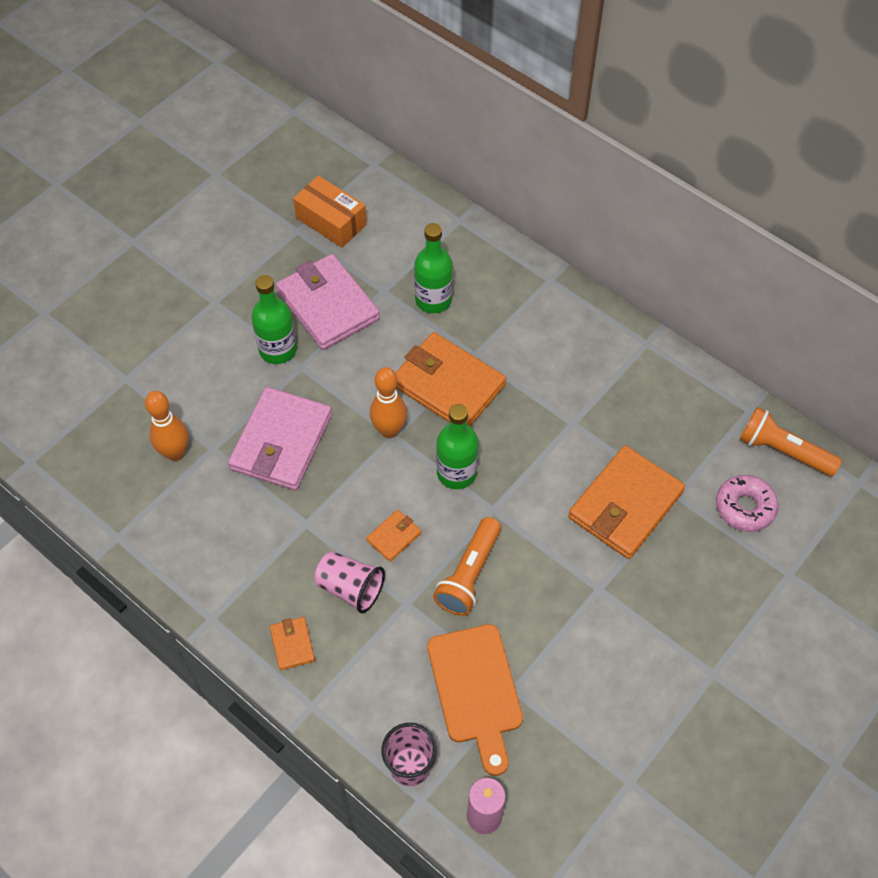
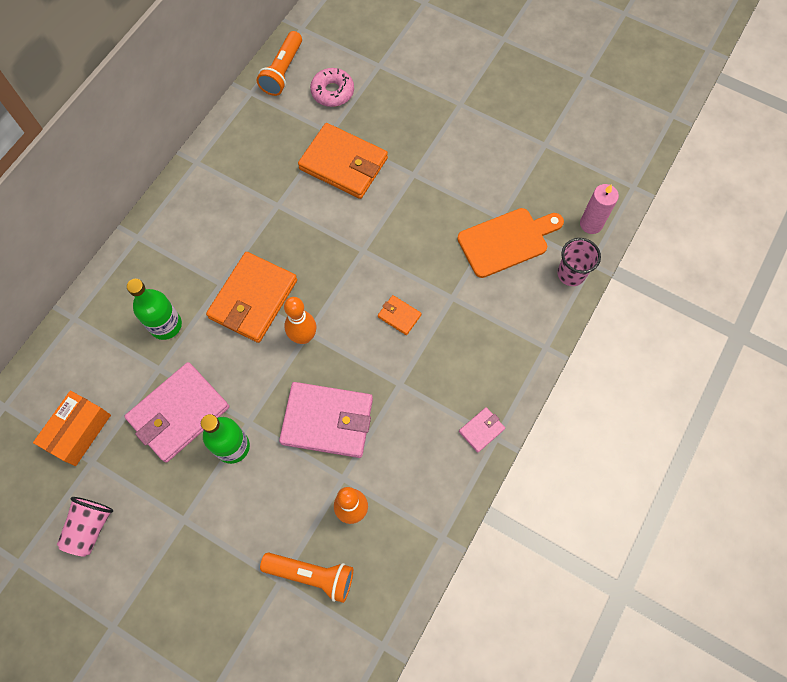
camera: 100 degrees left, 10 degrees up
orange wallet [270,617,315,670] -> none
pink cup [315,551,385,613] -> pink cup moved to [57,497,113,557]
orange flashlight [433,517,501,616] -> orange flashlight moved to [260,553,353,603]
green bottle [436,404,479,489] -> none
none -> pink wallet [459,407,505,453]

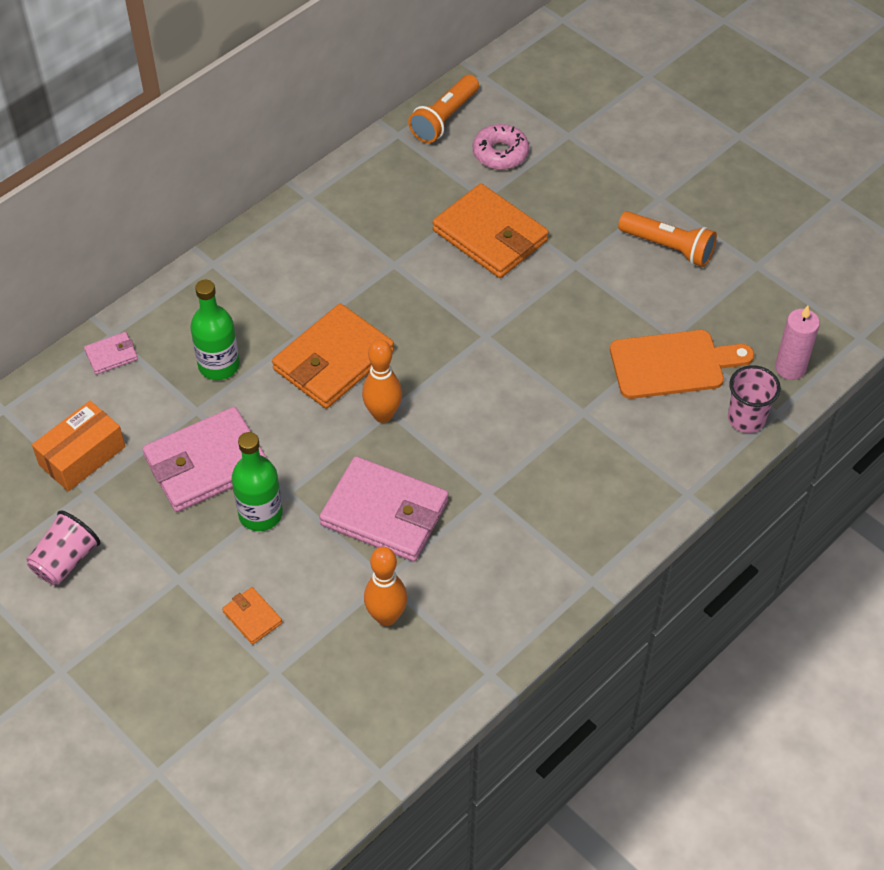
camera: 15 degrees right, 15 degrees down
orange flashlight [260,553,353,603] -> orange flashlight moved to [618,211,717,267]
orange wallet [378,295,422,335] -> orange wallet moved to [222,587,282,644]
pink wallet [459,407,505,453] -> pink wallet moved to [84,332,138,375]

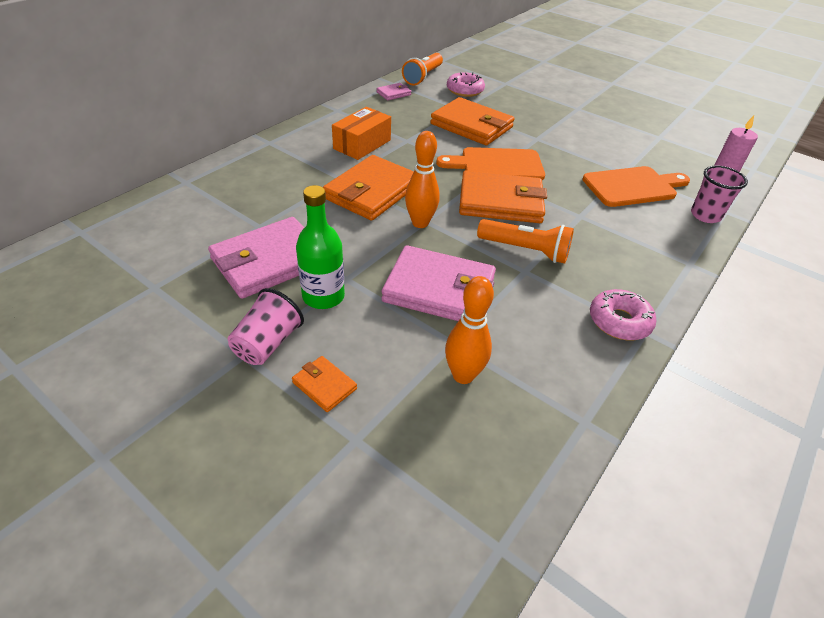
camera: 10 degrees left, 10 degrees down
pink cup [26,510,100,585] -> pink cup moved to [228,288,304,365]
orange box [32,401,125,491] -> orange box moved to [332,107,391,160]
pink wallet [84,332,138,375] -> pink wallet moved to [376,83,411,100]
green bottle [190,280,240,380] -> none
orange flashlight [618,211,717,267] -> orange flashlight moved to [477,219,574,264]
none -> orange cutting board [436,147,545,180]
none -> orange wallet [459,170,547,223]
none -> pink donut [590,289,656,340]

